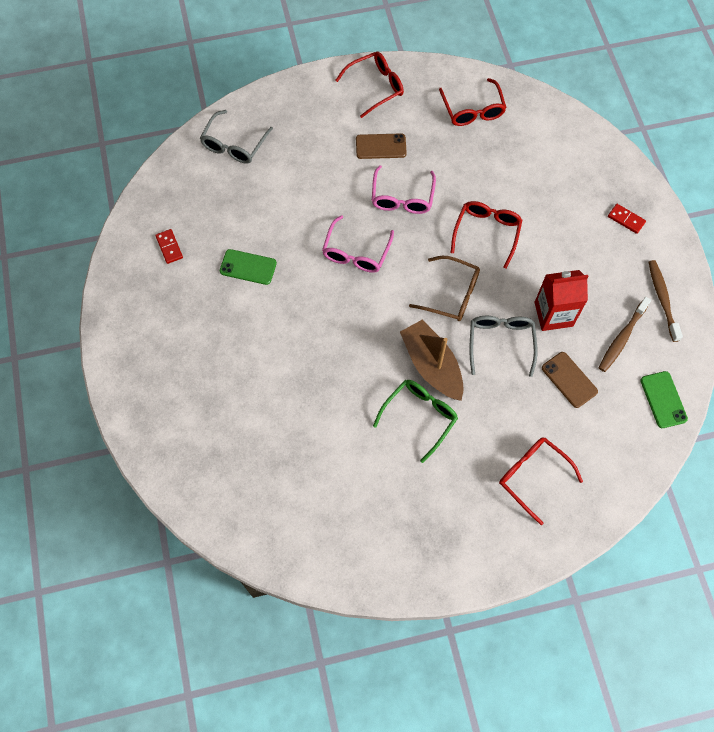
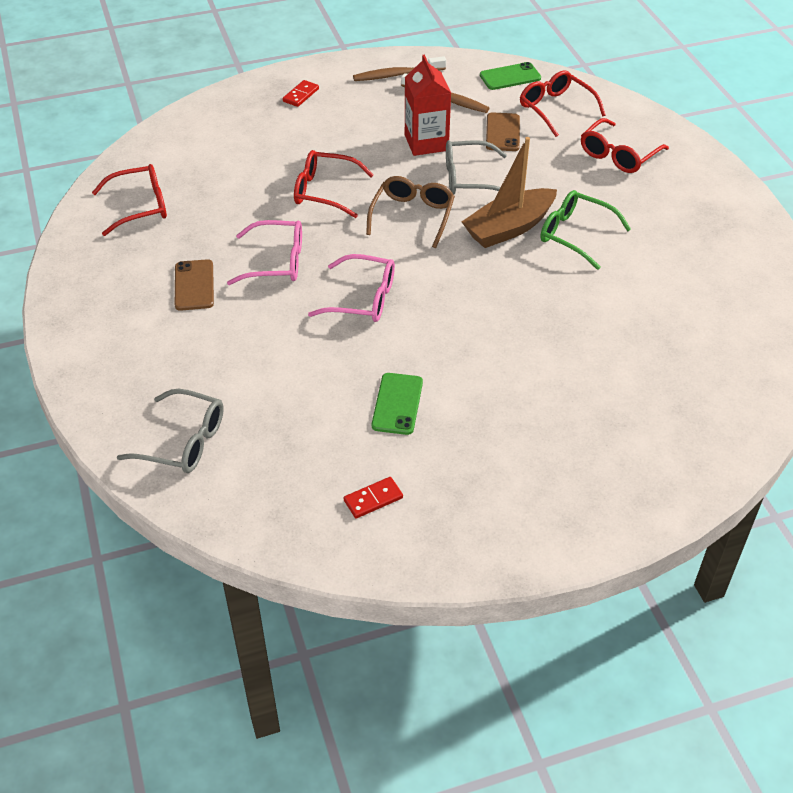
camera: 95 degrees left, 20 degrees down
red glasses [335,52,404,118] -> red glasses moved to [520,70,606,137]
brown phone [542,352,598,408] -> brown phone turned 45 degrees counterclockwise [486,113,520,151]

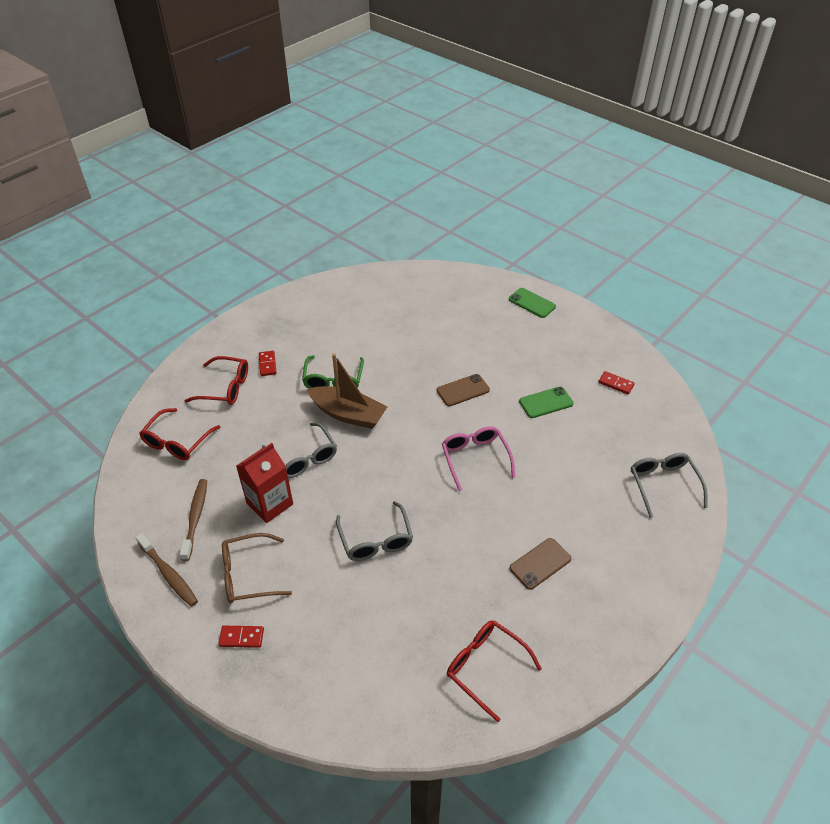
camera: 120 degrees left, 0 degrees up
pink glasses [227,220,302,285] -> none
red glasses [294,150,374,218] -> grey glasses [336,501,413,561]
brown glasses [366,176,455,248] -> brown glasses moved to [222,533,292,603]
green phone [480,62,541,90] -> green phone moved to [509,288,556,318]
brown phone [486,113,520,151] -> brown phone moved to [437,374,490,406]
none -> red domino [259,351,277,376]

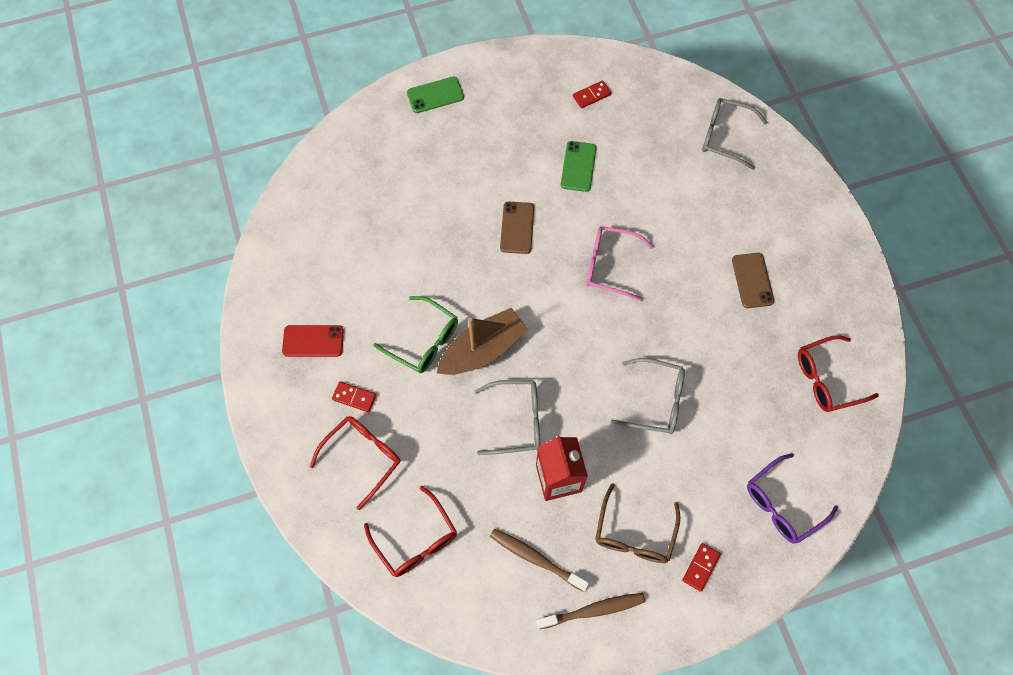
camera: 60 degrees left, 20 degrees up
none -> red phone [282,325,344,357]
none -> purple glasses [747,453,838,544]

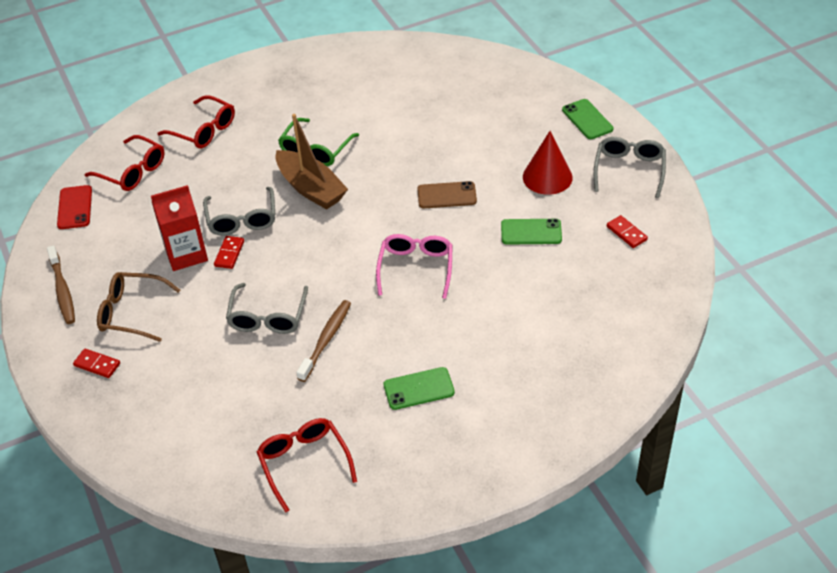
camera: 85 degrees right, 20 degrees down
red phone [282,325,344,357] -> red phone moved to [57,185,92,229]
red domino [332,382,376,412] -> red domino moved to [214,236,244,269]
red glasses [364,486,457,577] -> red glasses turned 105 degrees counterclockwise [84,135,165,191]
brown toothbrush [490,529,589,592] -> brown toothbrush moved to [296,300,351,382]
grey glasses [702,98,767,170] -> grey glasses moved to [594,137,666,198]
brown phone [732,253,774,308] -> green phone [383,367,455,410]
purple glasses [747,453,838,544] -> none
none -> red cone [523,131,573,195]

